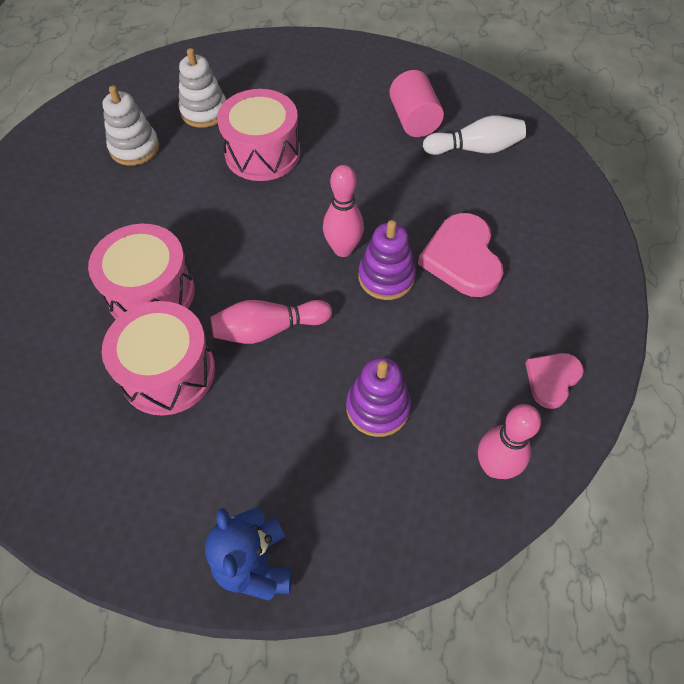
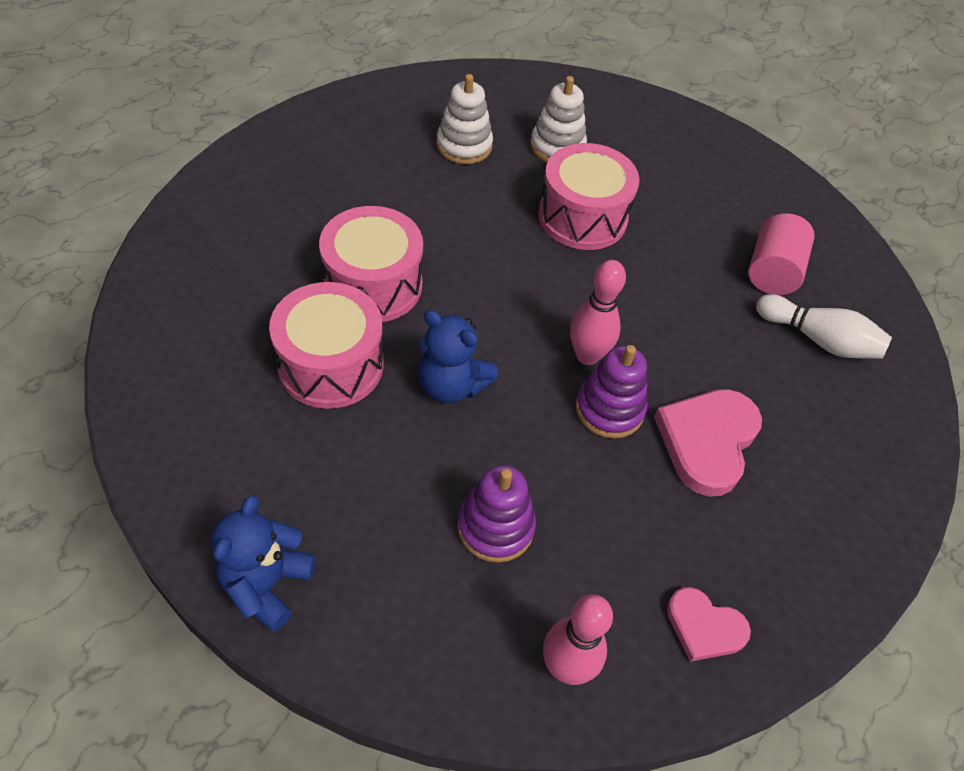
camera: 30 degrees right, 5 degrees down
pink bowling pin [210,300,332,344] -> blue teddy bear [419,310,498,403]
pink heart [525,353,584,409] -> pink heart turned 135 degrees counterclockwise [667,587,751,662]

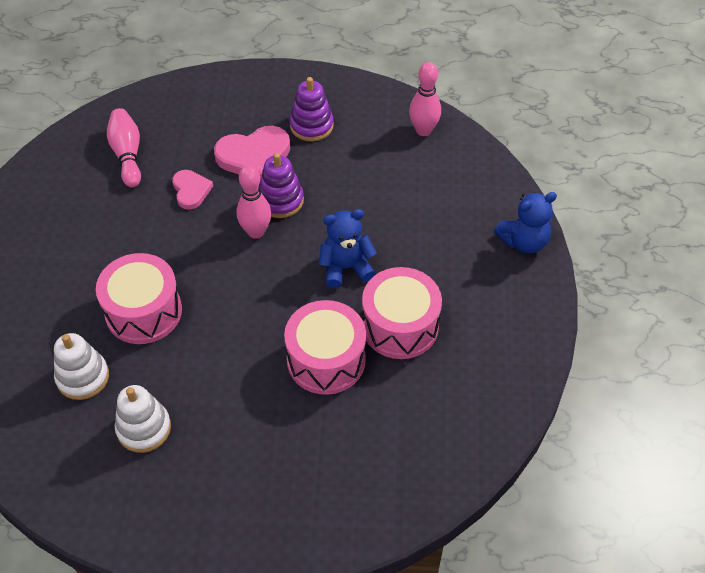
camera: 130 degrees left, 0 degrees up
blue teddy bear [419,310,498,403] -> blue teddy bear turned 90 degrees counterclockwise [319,209,377,288]
purple stacking toy [458,465,536,563] -> purple stacking toy moved to [290,77,334,141]
pink heart [667,587,751,662] -> pink heart moved to [172,170,213,210]
pink cylinder [748,213,815,295] -> none
white bowling pin [756,294,892,359] -> pink bowling pin [107,108,141,188]

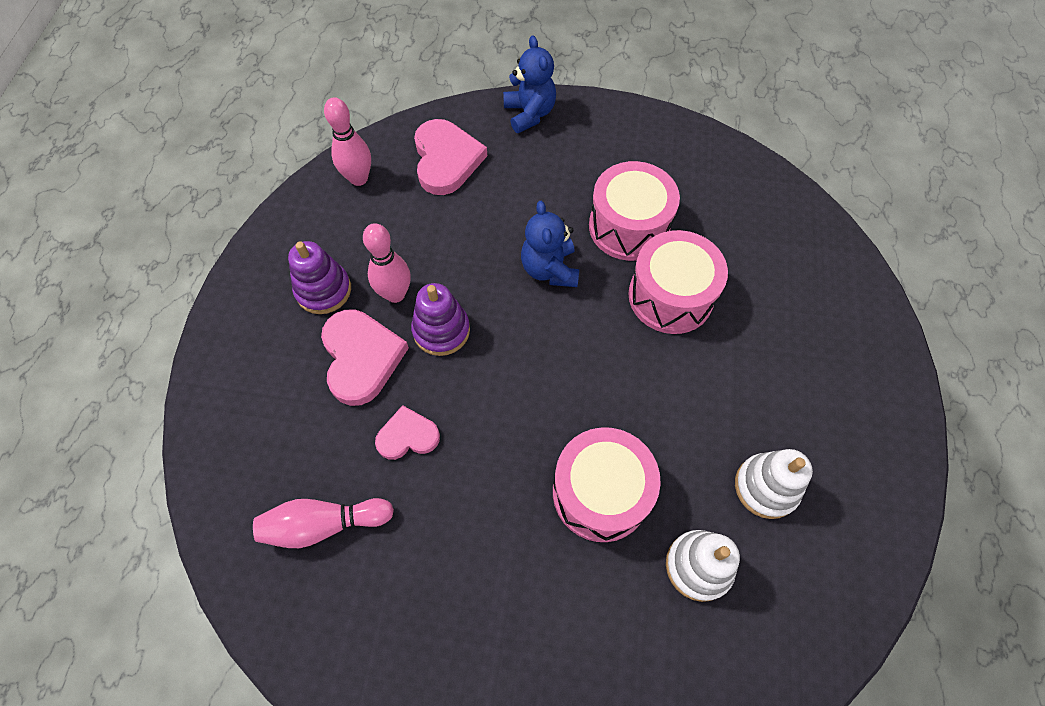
camera: 85 degrees left, 10 degrees up
pink bowling pin [237,165,271,239] -> pink bowling pin moved to [363,223,411,303]
none -> pink heart [414,119,487,195]

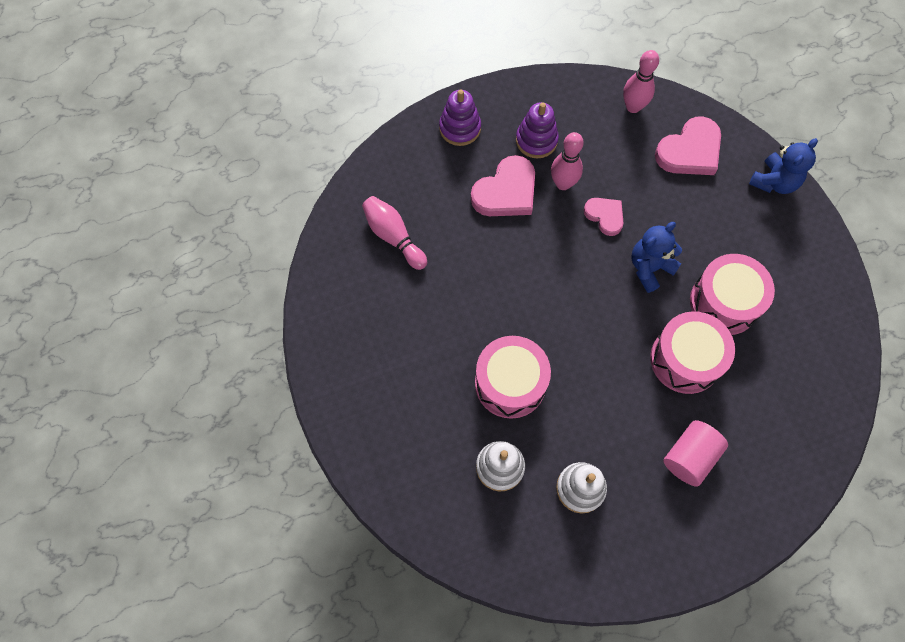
camera: 60 degrees right, 5 degrees up
pink heart [375,405,440,460] -> pink heart moved to [584,198,623,236]
purple stacking toy [411,283,470,356] -> purple stacking toy moved to [439,90,481,146]
none -> pink cylinder [663,420,728,487]

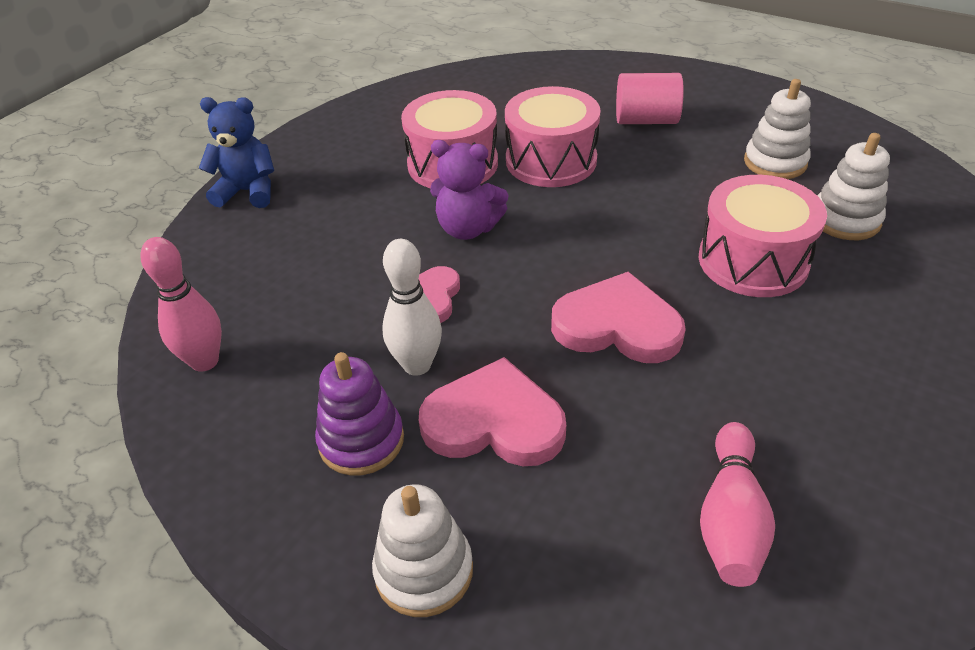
camera: 125 degrees left, 25 degrees down
purple stacking toy [439,90,481,146] -> white stacking toy [372,484,473,617]
pink bowling pin [551,132,584,190] -> white bowling pin [382,239,442,376]
blue teddy bear [631,222,682,293] -> purple teddy bear [430,140,508,240]
pink heart [655,116,721,175] -> pink heart moved to [551,272,686,363]

